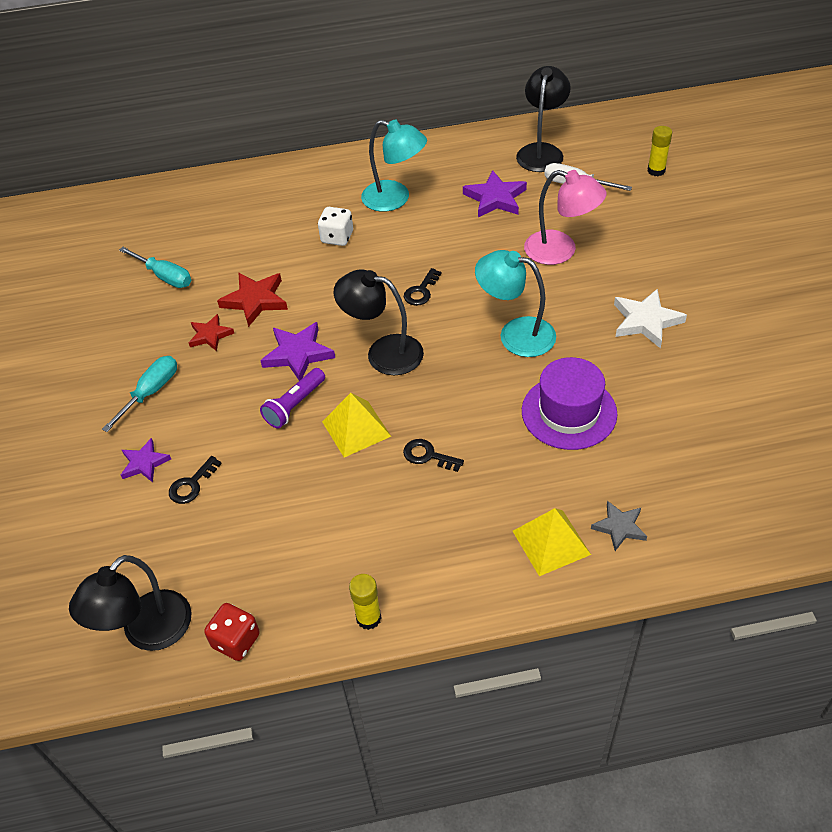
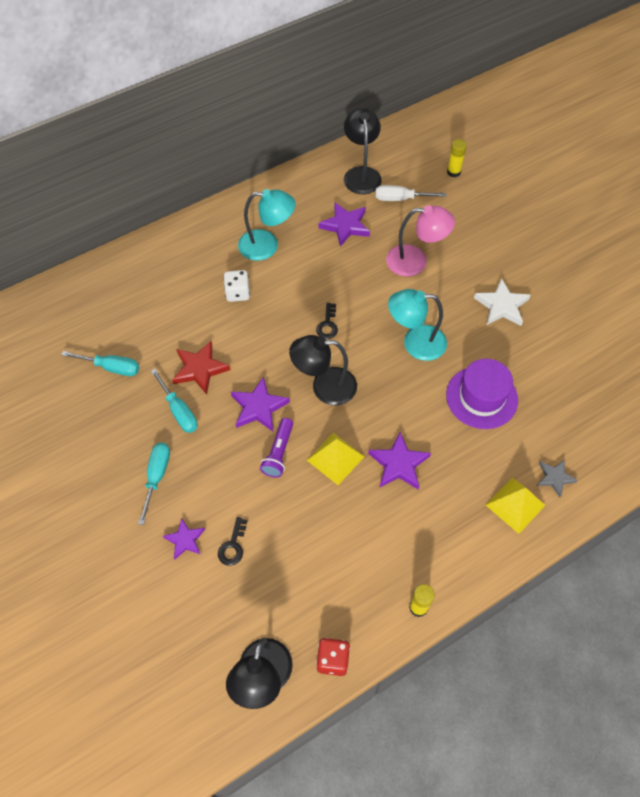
camera: 25 degrees left, 10 degrees up
red star [189,314,234,351] -> turquoise screwdriver [151,369,198,433]
black key [403,439,464,472] -> purple star [368,432,431,489]

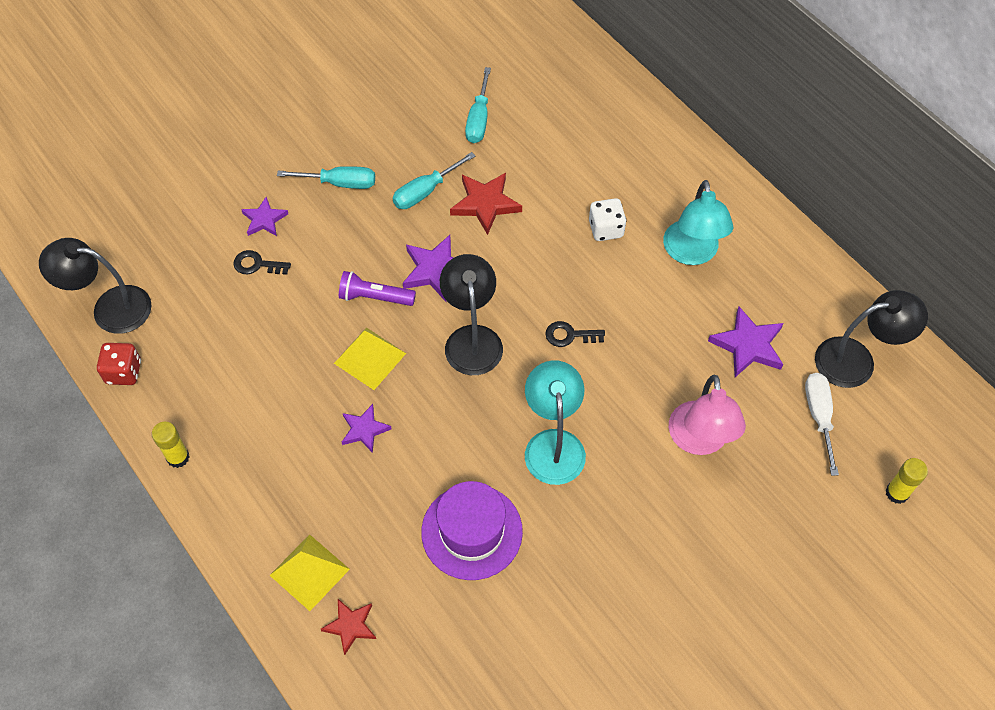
camera: 85 degrees right, 0 degrees up
purple star [368,432,431,489] -> purple star [342,404,392,453], size x0.64
white star [474,278,531,326] -> none
grey star [537,459,578,497] -> red star [321,599,376,655]

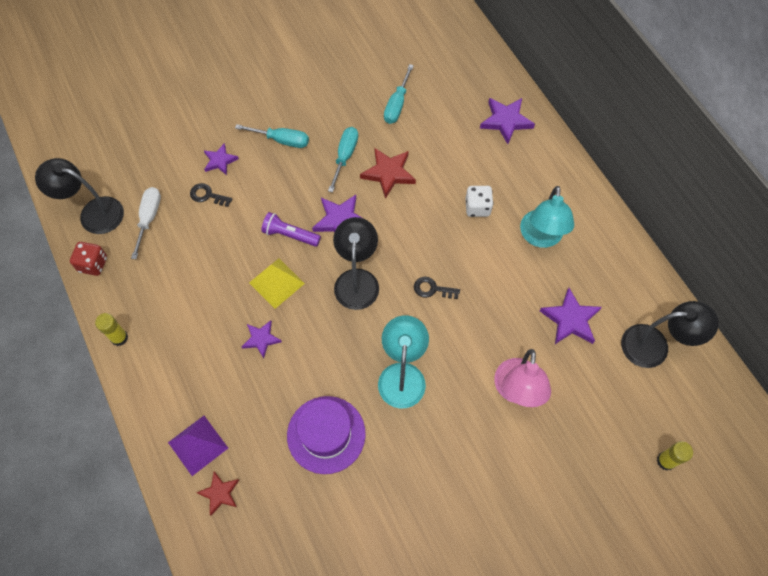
camera: 10 degrees right, 5 degrees up
yellow pyramid [269,534,350,611] -> purple pyramid [168,416,228,476]
turquoise screwdriver [393,152,475,209] -> turquoise screwdriver turned 135 degrees clockwise [328,127,358,192]
white screwdriver [805,373,839,476] -> white screwdriver moved to [131,187,161,259]
none -> purple star [480,98,535,144]

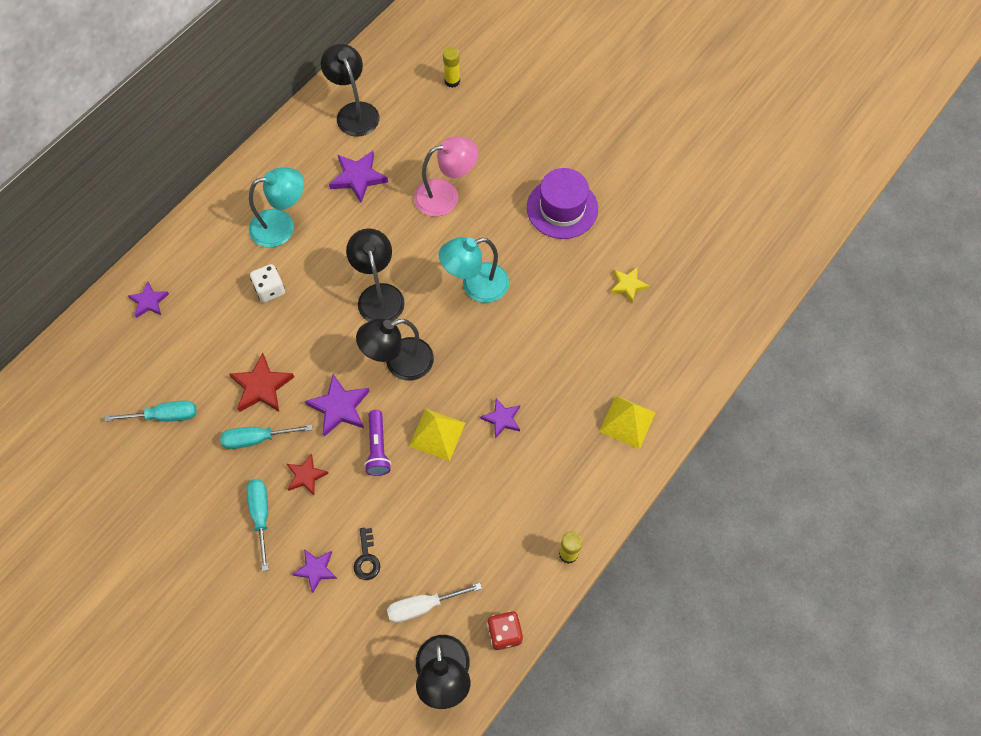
camera: 115 degrees left, 0 degrees up
purple pyramid [168,416,228,476] -> yellow pyramid [599,396,656,449]
red star [196,471,239,516] -> red star moved to [287,454,329,495]
purple hat [287,396,366,474] -> purple hat moved to [527,168,598,239]
black key [414,277,460,299] -> black lamp [346,228,405,322]
purple star [480,98,535,144] -> purple star [128,282,169,318], size x0.64
none -> yellow star [610,267,649,303]

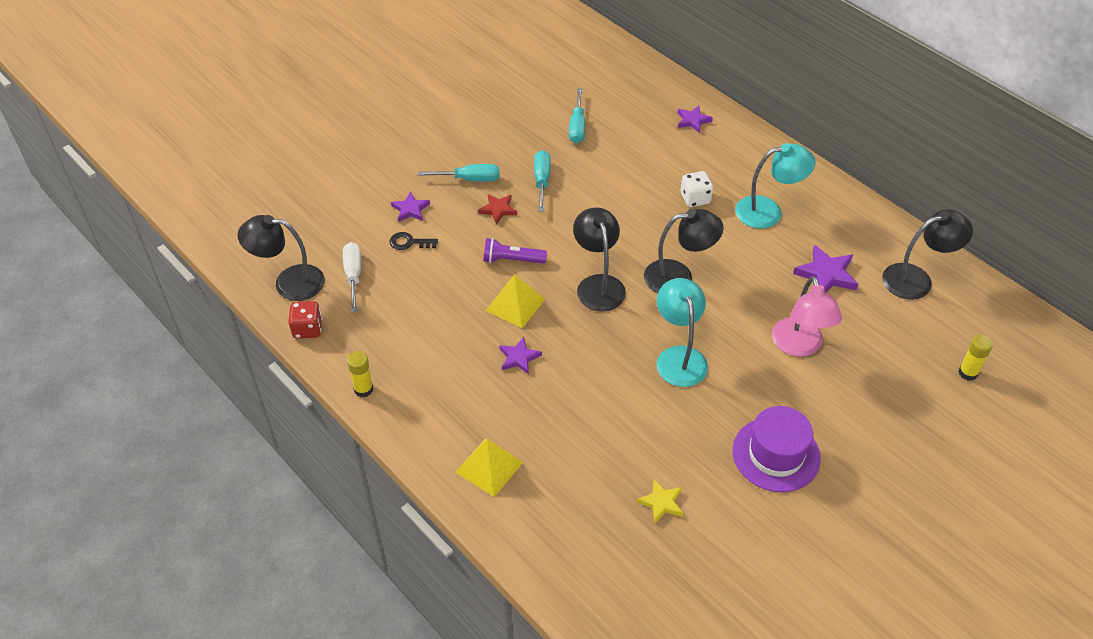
camera: 100 degrees right, 15 degrees down
red star [229,353,294,412] -> none
turquoise lamp [249,167,304,248] -> turquoise lamp turned 90 degrees counterclockwise [735,143,816,229]
purple star [305,374,370,437] -> none

